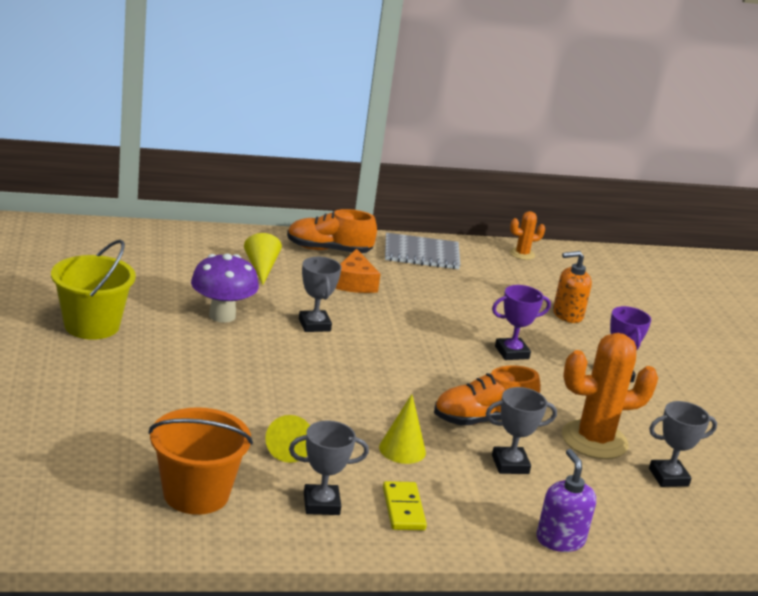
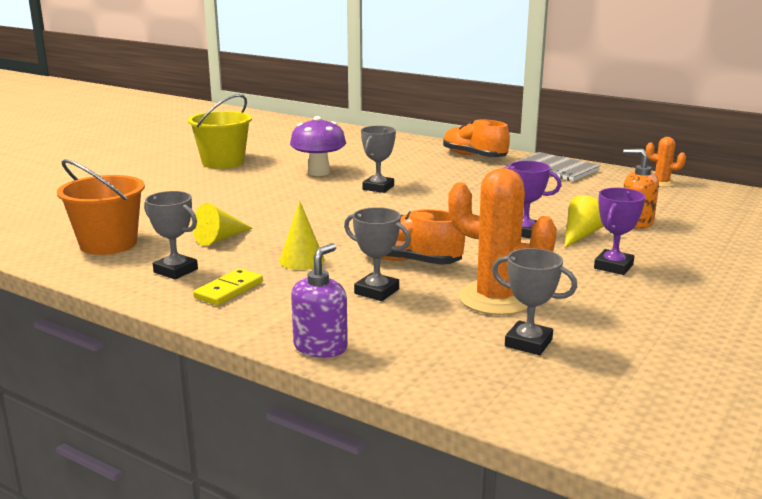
camera: 45 degrees right, 5 degrees down
yellow cone [244,233,282,285] -> yellow cone moved to [564,195,604,248]
orange cheese [335,249,381,293] -> none

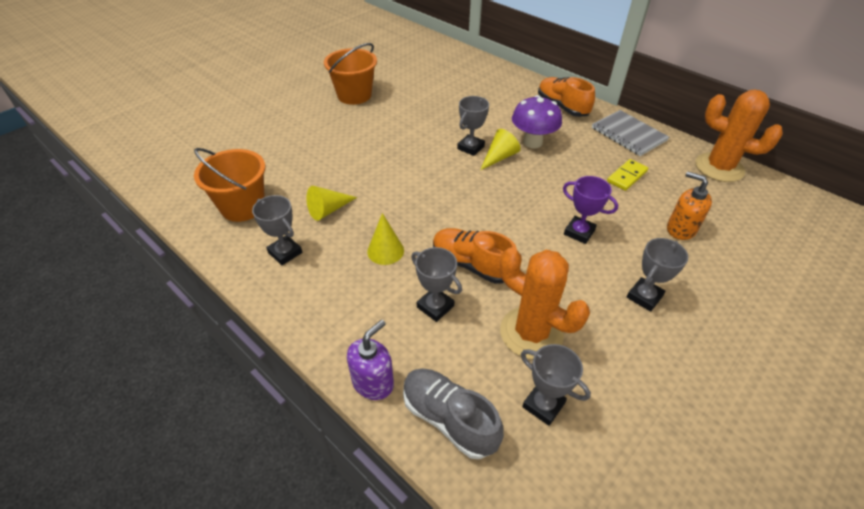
camera: 10 degrees right, 25 degrees up
yellow bucket [188,94,252,169] -> orange bucket [324,43,377,105]
yellow domino [193,268,263,305] -> yellow domino moved to [607,159,648,191]
purple mushroom [290,116,346,176] -> purple mushroom moved to [512,95,562,148]
yellow cone [564,195,604,248] -> yellow cone moved to [480,129,521,170]
purple trophy [594,188,645,275] -> grey trophy [627,238,688,312]
orange cactus [646,137,686,187] -> orange cactus [695,90,783,182], size x2.01
none -> grey shoe [403,368,504,459]

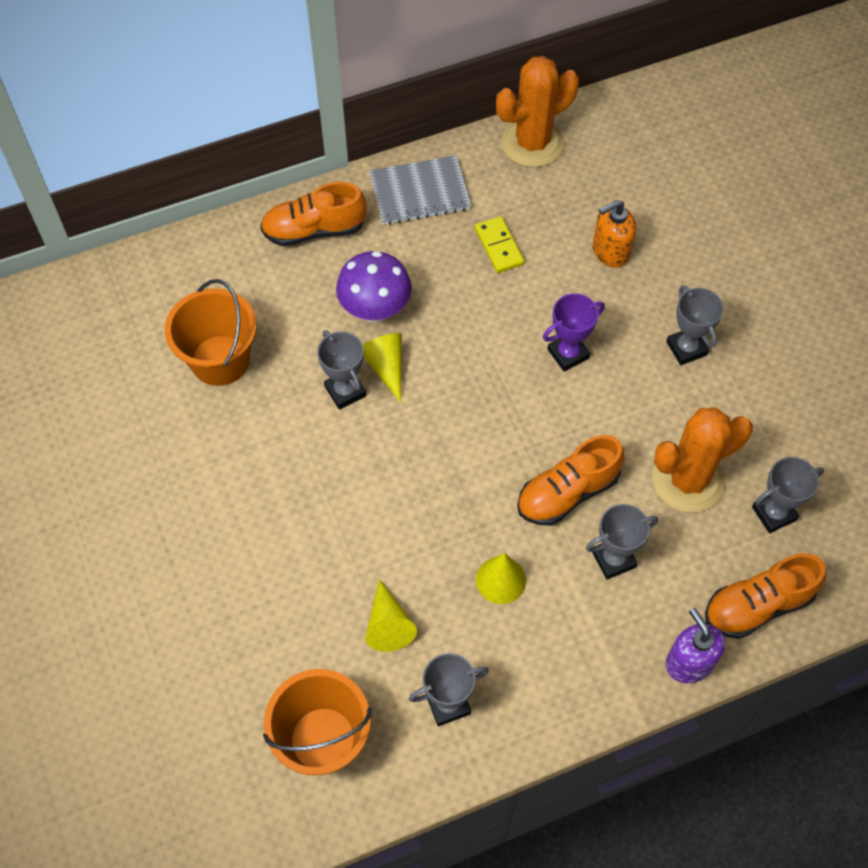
camera: 65 degrees left, 15 degrees up
orange bucket [324,43,377,105] -> orange bucket moved to [165,279,257,386]
grey shoe [403,368,504,459] -> orange shoe [705,553,826,639]

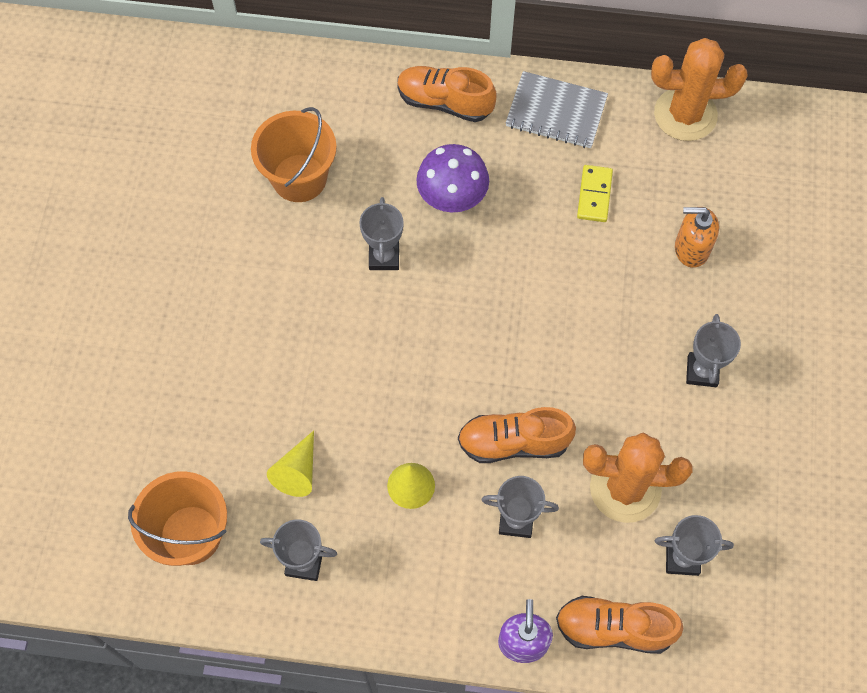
camera: 30 degrees right, 5 degrees up
yellow cone [362,333,402,403] -> none
purple trophy [543,293,605,372] -> none

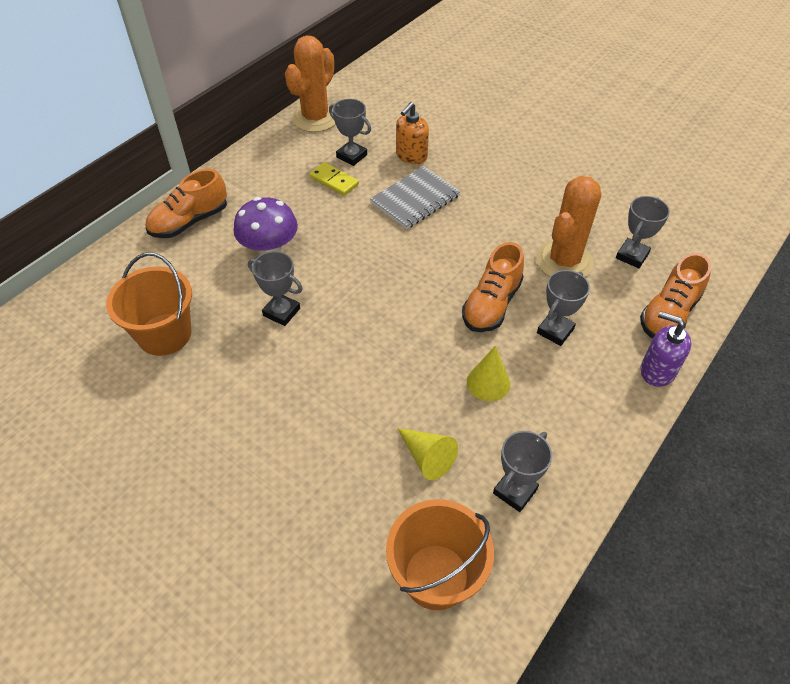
camera: 60 degrees left, 15 degrees down
grey notebook [506,71,608,148] -> grey notebook moved to [370,166,461,229]
grey trophy [686,314,741,387] -> grey trophy moved to [329,99,371,166]

